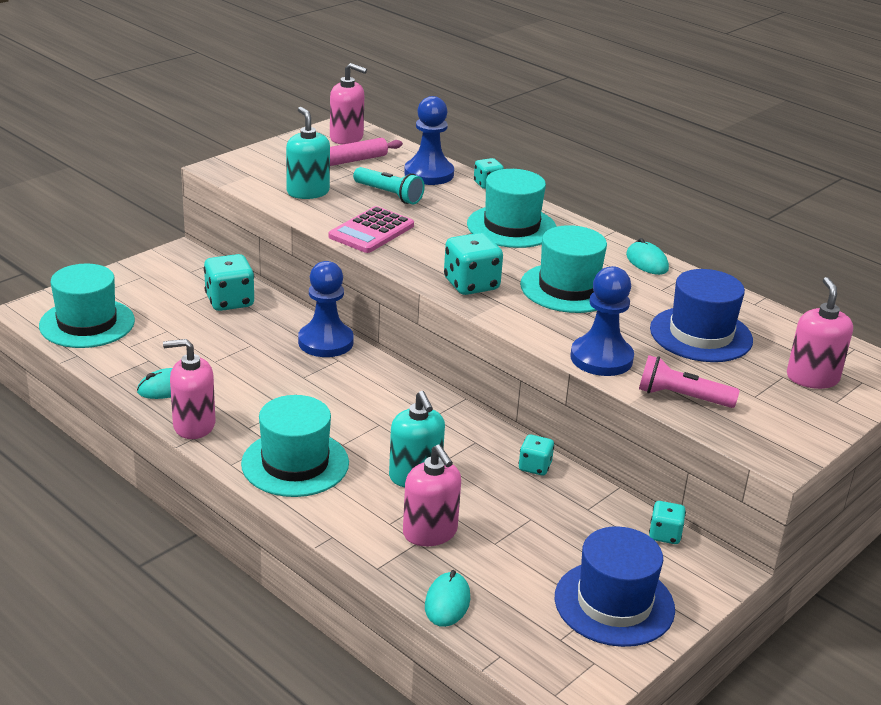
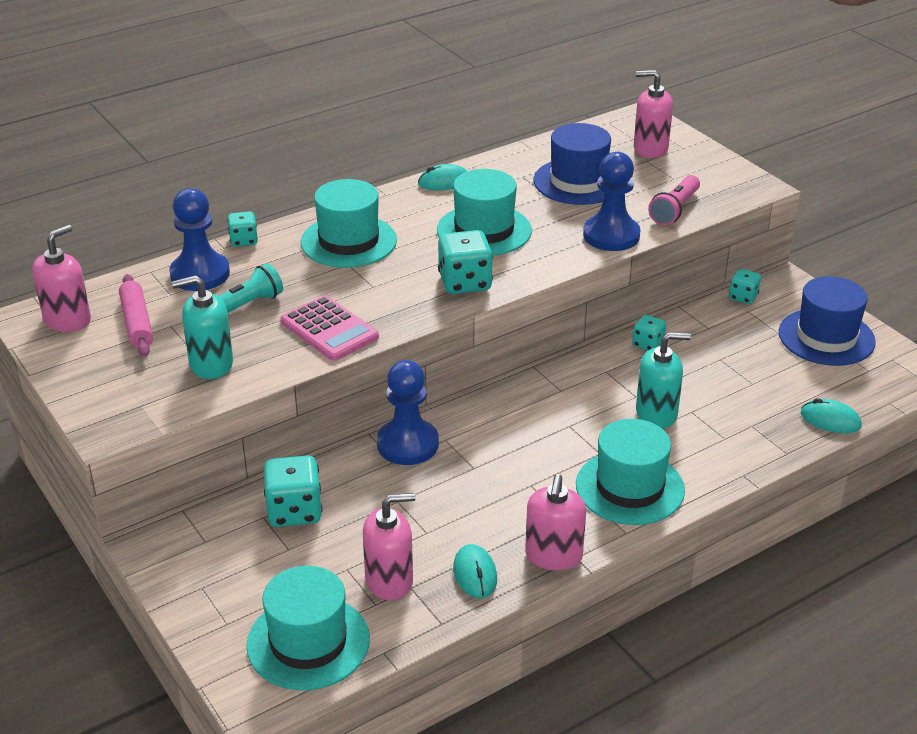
camera: 75 degrees left, 5 degrees up
pink soap dispenser [403,444,461,546] -> pink soap dispenser moved to [363,493,416,601]

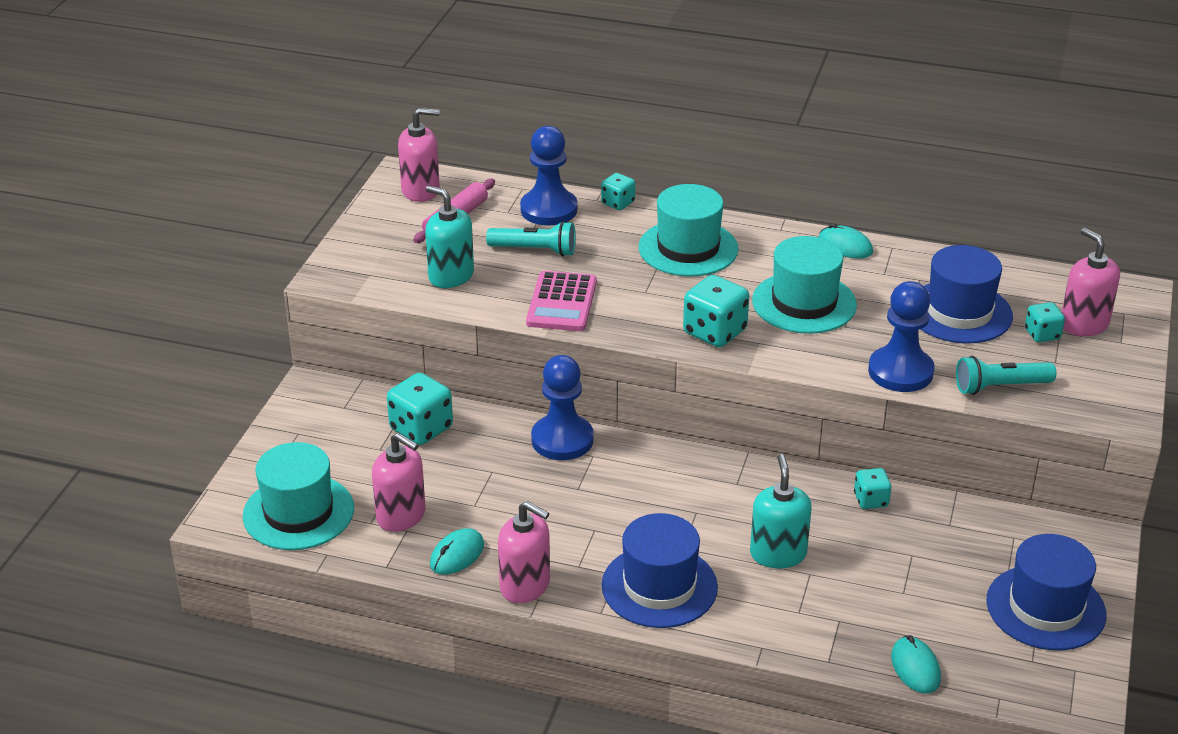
camera: 50 degrees right, 0 degrees up
pink soap dispenser [525,474,586,571] -> pink soap dispenser turned 120 degrees counterclockwise [498,501,550,603]
turquoise hat [576,419,685,525] -> blue hat [601,513,718,628]
turquoise soap dispenser [636,332,691,429] -> turquoise soap dispenser turned 135 degrees counterclockwise [750,454,812,568]
pink flashlight [648,175,700,225] -> turquoise flashlight [956,356,1056,395]
turquoise dice [729,269,761,304] -> turquoise dice moved to [1025,302,1065,342]

